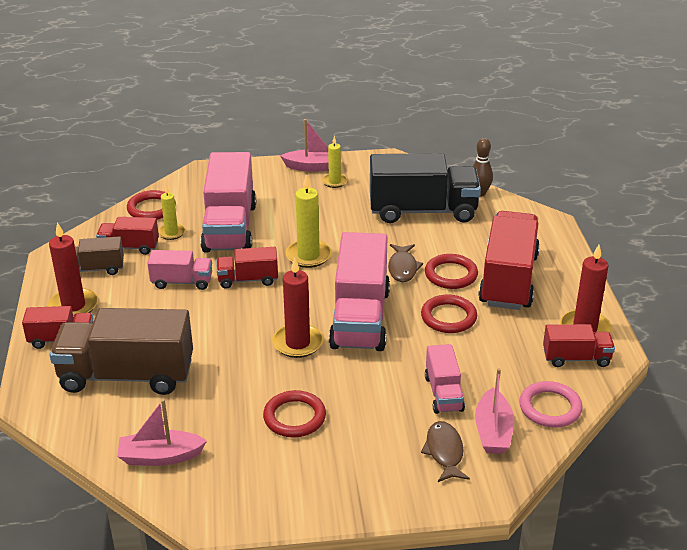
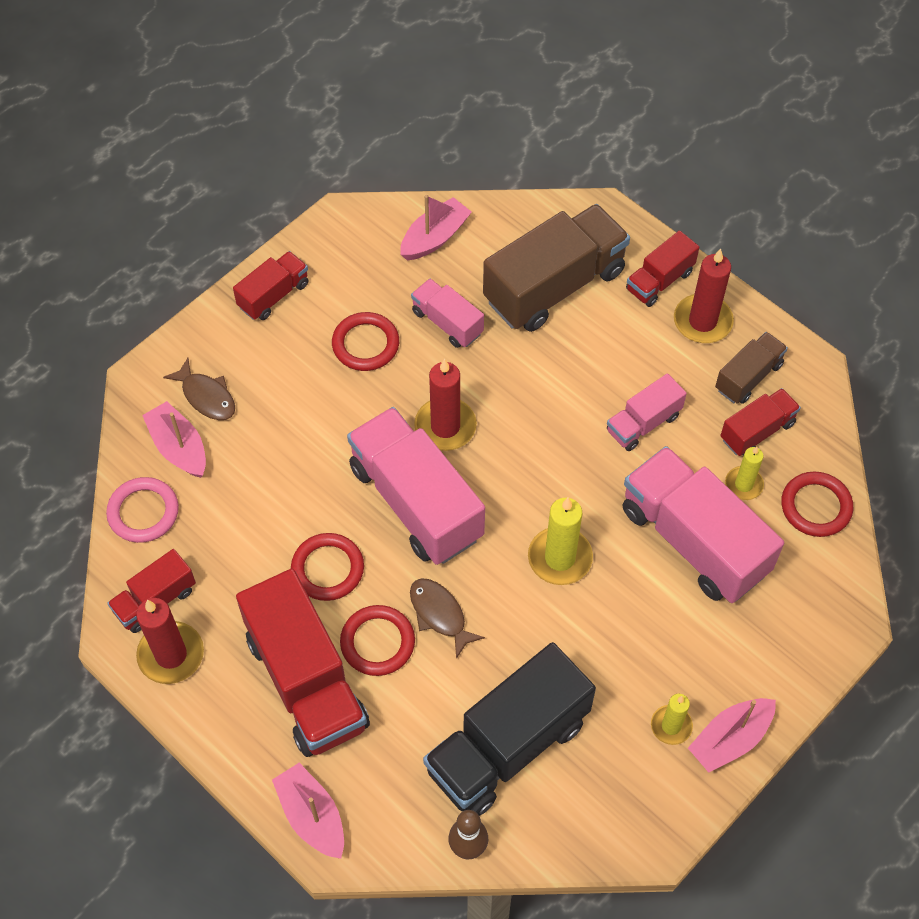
camera: 140 degrees right, 25 degrees up
red truck [216,247,278,289] -> red truck moved to [233,251,308,320]
pink truck [425,344,465,414] -> pink truck moved to [411,279,484,348]
none -> pink boat [272,763,344,859]

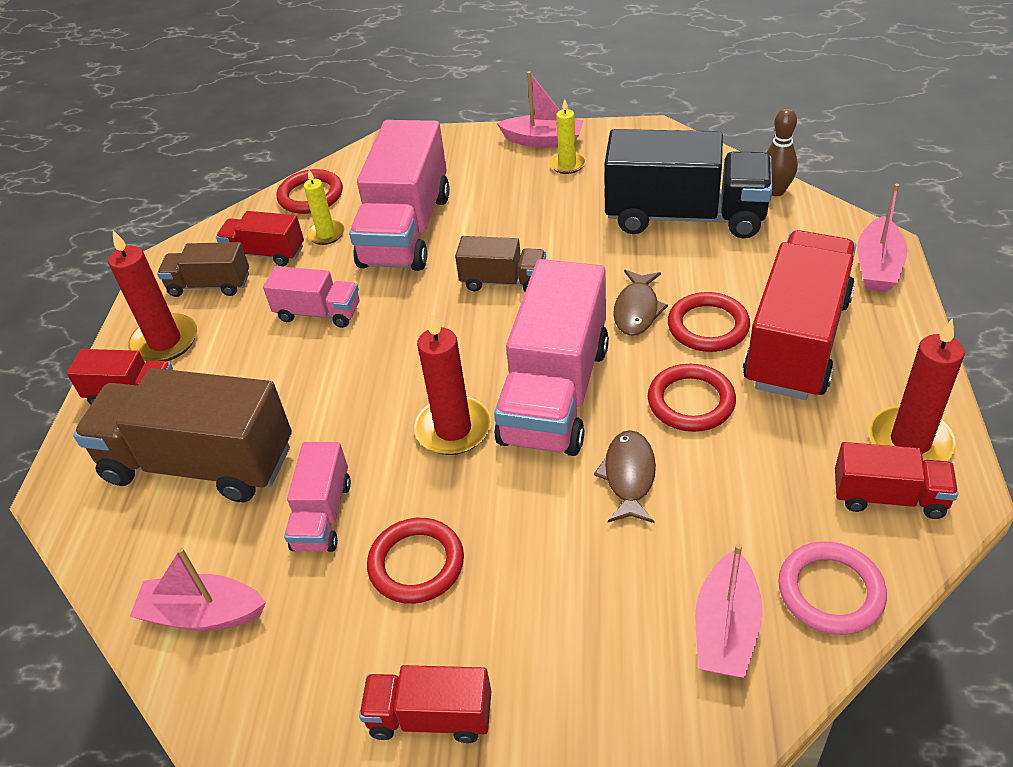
camera: 125 degrees left, 15 degrees down
brown fish [163,358,235,420] -> brown fish moved to [594,430,656,523]
yellow candle [528,498,593,585] -> brown truck [455,236,546,291]

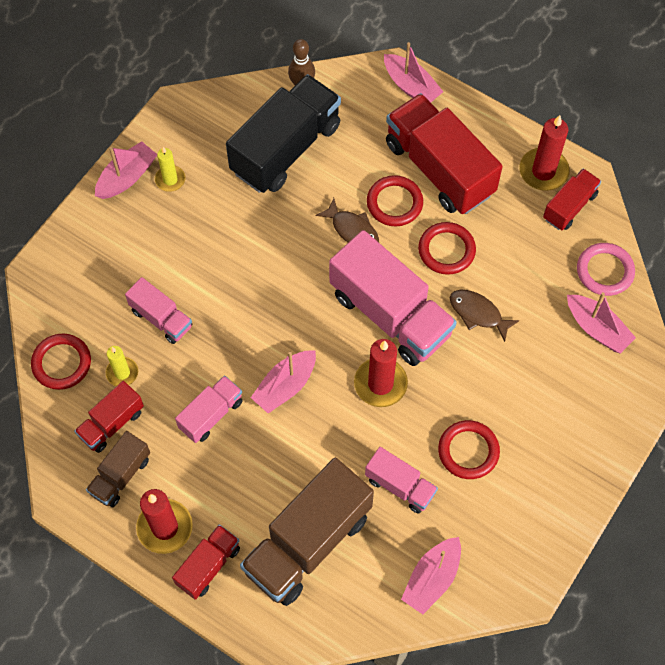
camera: 65 degrees left, 20 degrees up
pink truck [349,120,450,271] -> pink truck [125,277,192,344], size x0.51
red truck [359,665,492,743] -> none
brown truck [455,236,546,291] -> none
none -> pink boat [251,350,316,413]

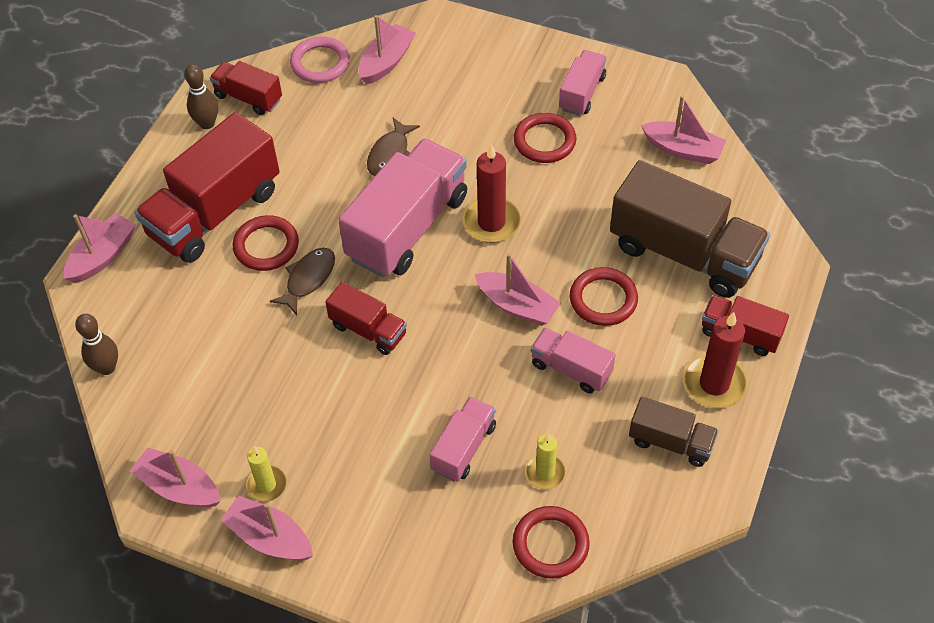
camera: 100 degrees left, 10 degrees down
red truck [74,381,144,453] -> red truck moved to [325,282,407,355]
black truck [226,74,341,193] -> none
pink truck [365,447,438,514] -> pink truck moved to [559,50,606,116]
red ring [418,222,476,275] -> red ring moved to [570,267,638,326]
red candle [519,115,569,191] -> brown bowling pin [184,64,218,129]
none -> pink boat [130,447,221,507]

